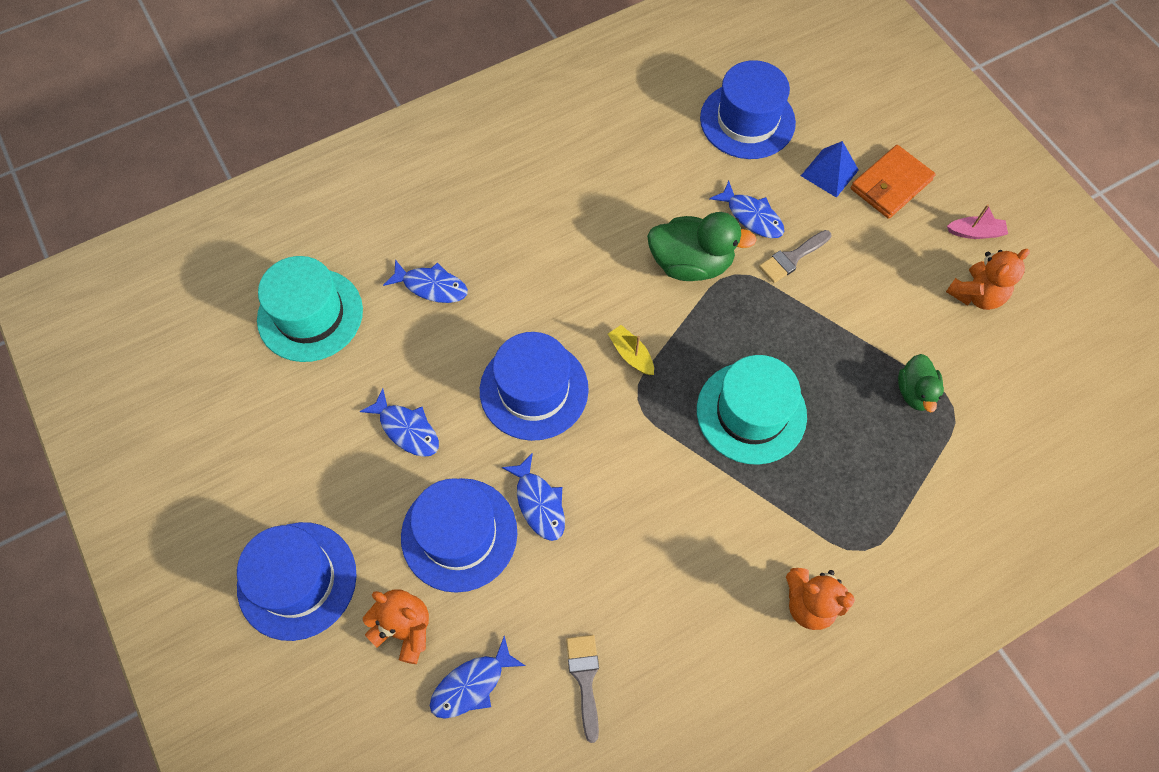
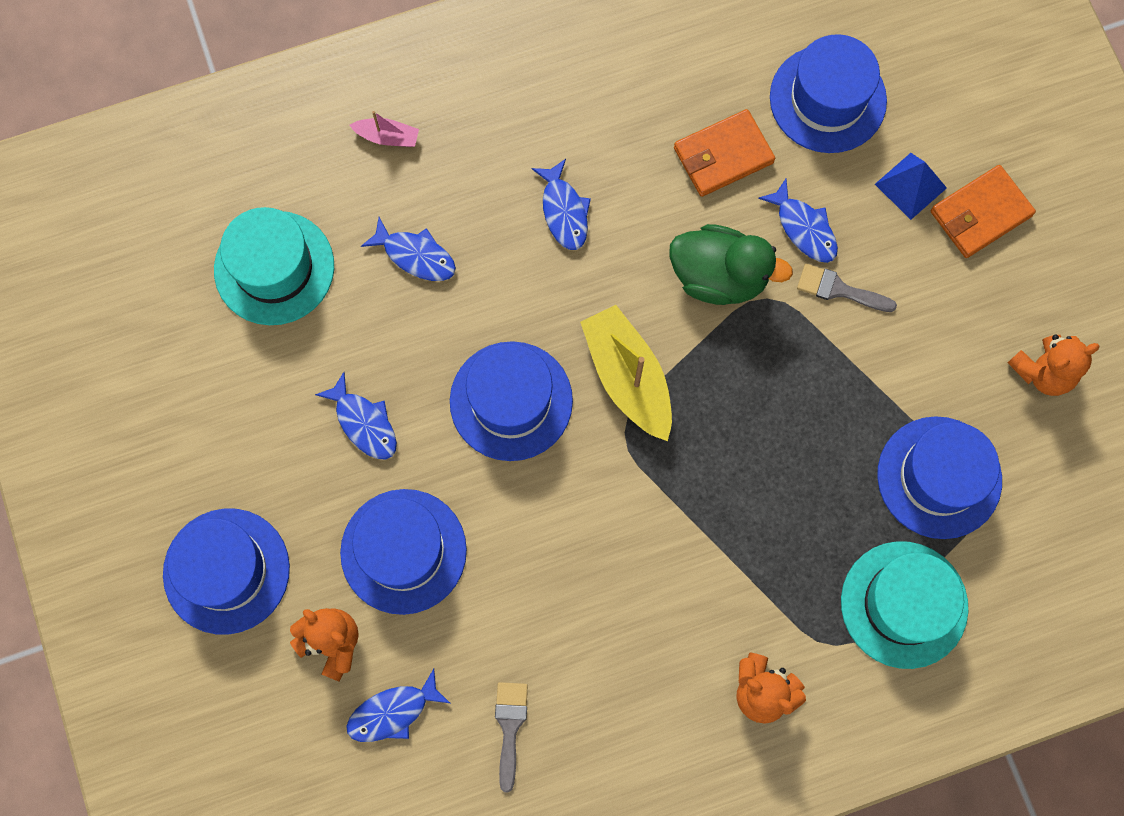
camera: 10 degrees right, 10 degrees up
blue fish [502,453,565,541] -> blue fish moved to [532,159,591,250]
yellow boat [608,325,654,375] -> yellow boat [580,305,672,441], size x2.04
turquoise hat [697,355,807,465] -> turquoise hat moved to [841,541,968,669]
grey brush [759,230,831,283] -> grey brush turned 45 degrees clockwise [797,264,897,312]
green duck [898,354,944,412] -> blue hat [877,416,1002,539]
pink boat [947,204,1008,239] -> pink boat moved to [350,111,419,147]
none -> orange wallet [674,109,775,197]

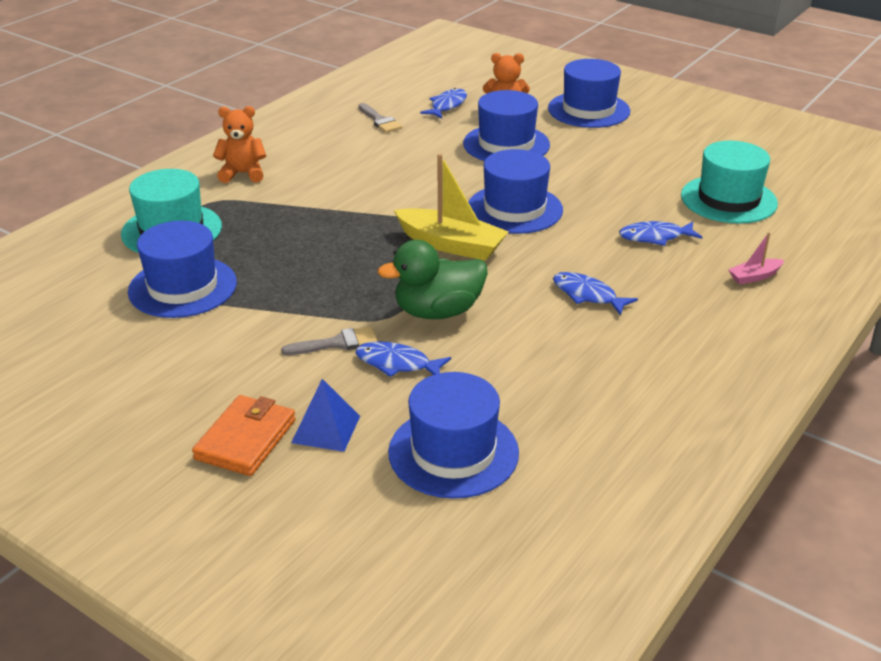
camera: 145 degrees right, 40 degrees down
blue fish [315,372,397,460] -> none
orange wallet [674,109,775,197] -> none
orange teddy bear [1008,335,1100,396] -> none

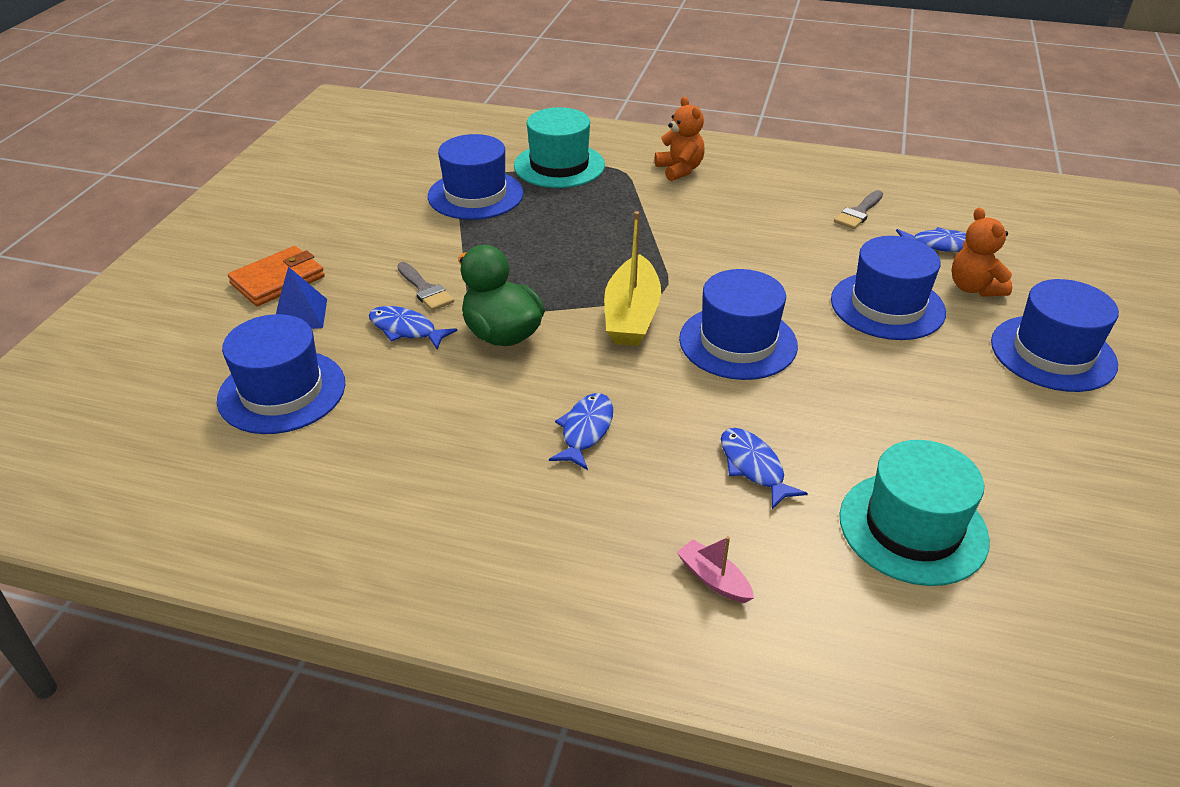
camera: 70 degrees right, 5 degrees up
orange wallet [192,395,296,476] -> orange wallet turned 45 degrees counterclockwise [228,246,325,306]
blue fish [355,341,451,377] -> blue fish turned 60 degrees counterclockwise [369,306,458,349]

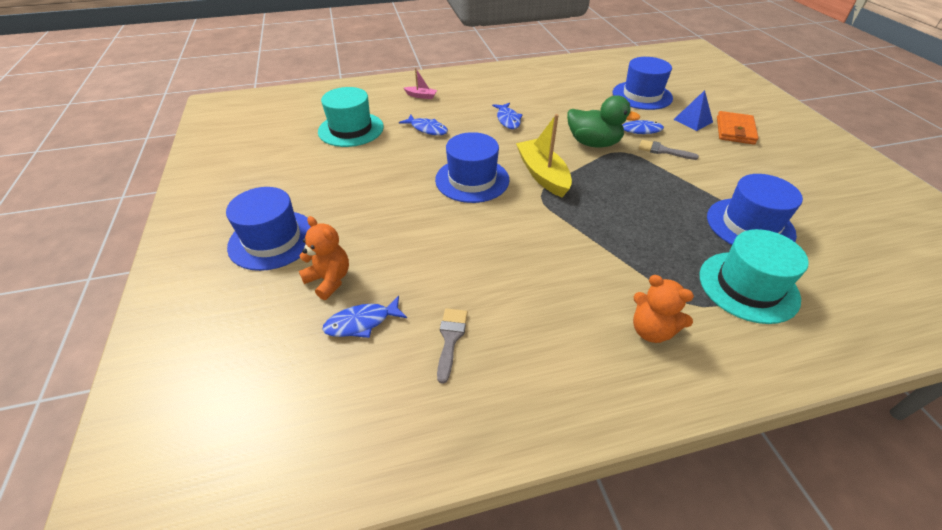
camera: 150 degrees right, 5 degrees up
blue hat [831,236,946,340] -> none

